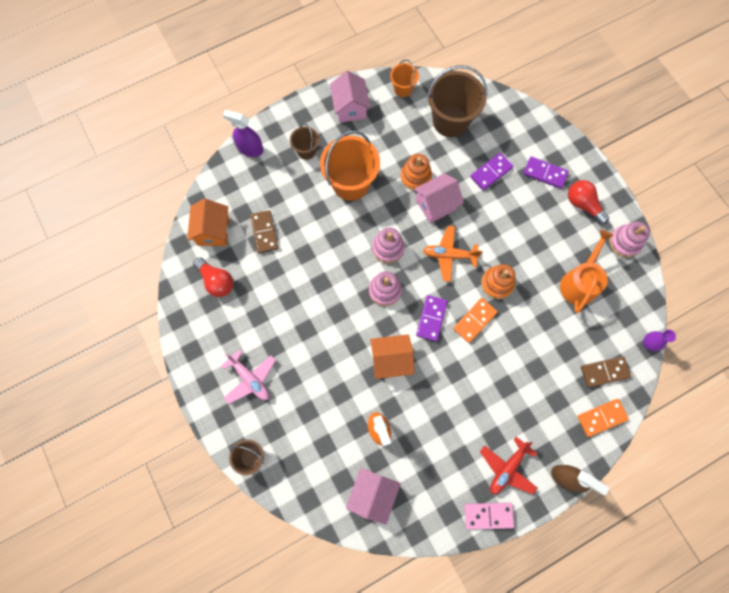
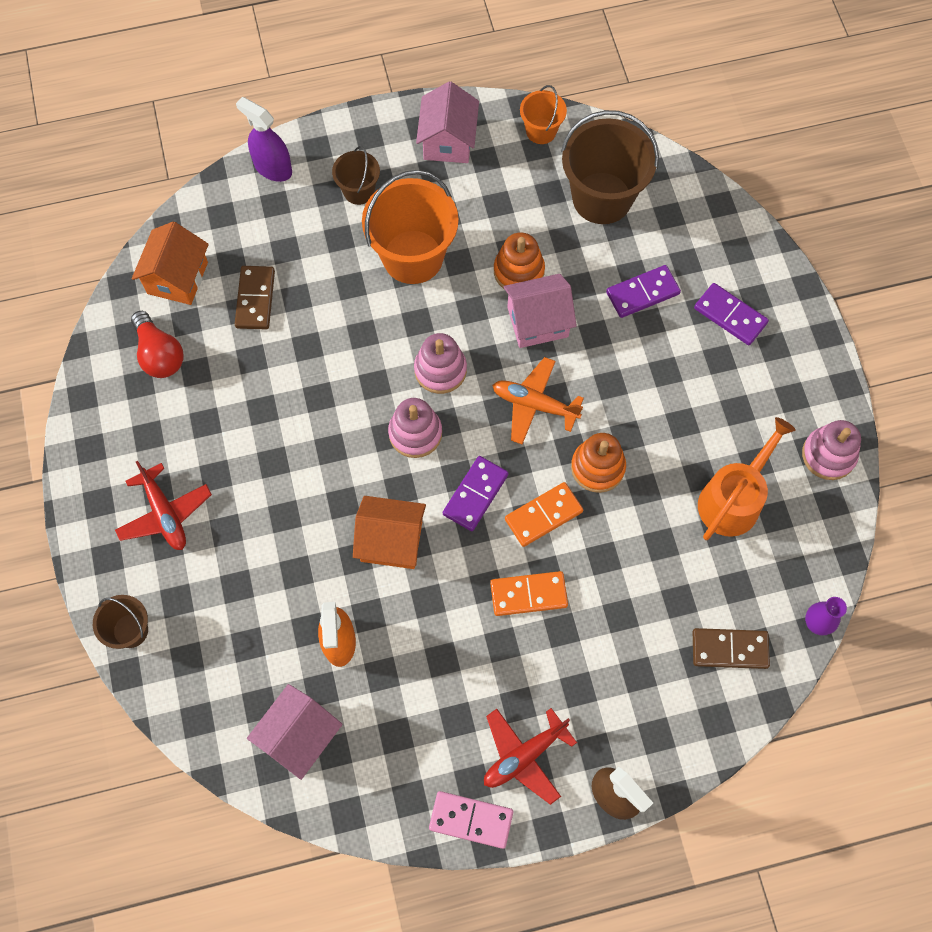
camera: 15 degrees right, 5 degrees down
pink plane [221,349,276,404] -> red plane [115,461,212,550]
red light bulb [568,180,609,225] -> none
orange domino [577,399,629,437] -> orange domino moved to [490,571,568,616]

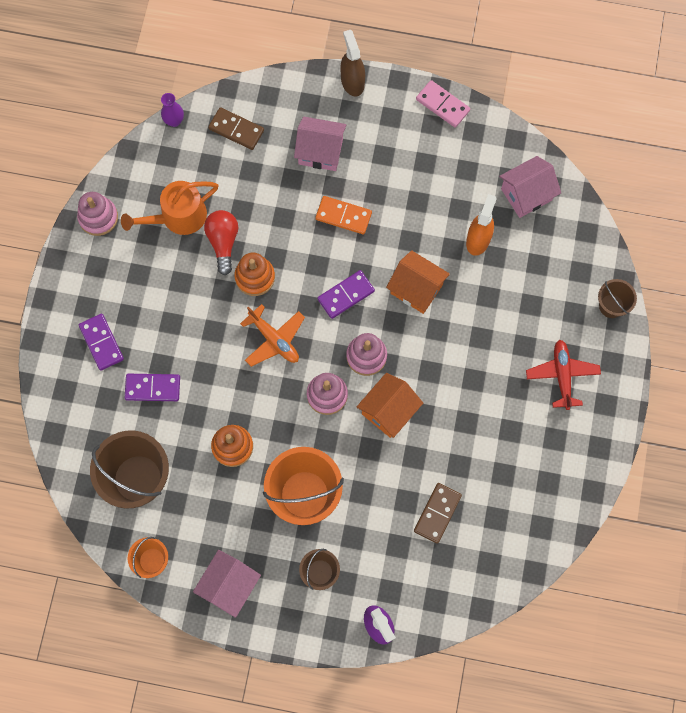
camera: 155 degrees left, 5 degrees up
red light bulb [131,311,184,378] -> red light bulb moved to [204,210,238,275]
orange house [132,222,209,305] -> orange house moved to [357,373,423,438]
red plane [484,708,577,805] -> none
pink house [503,274,577,348] -> pink house moved to [294,116,346,171]
orange domino [505,482,583,547] -> none

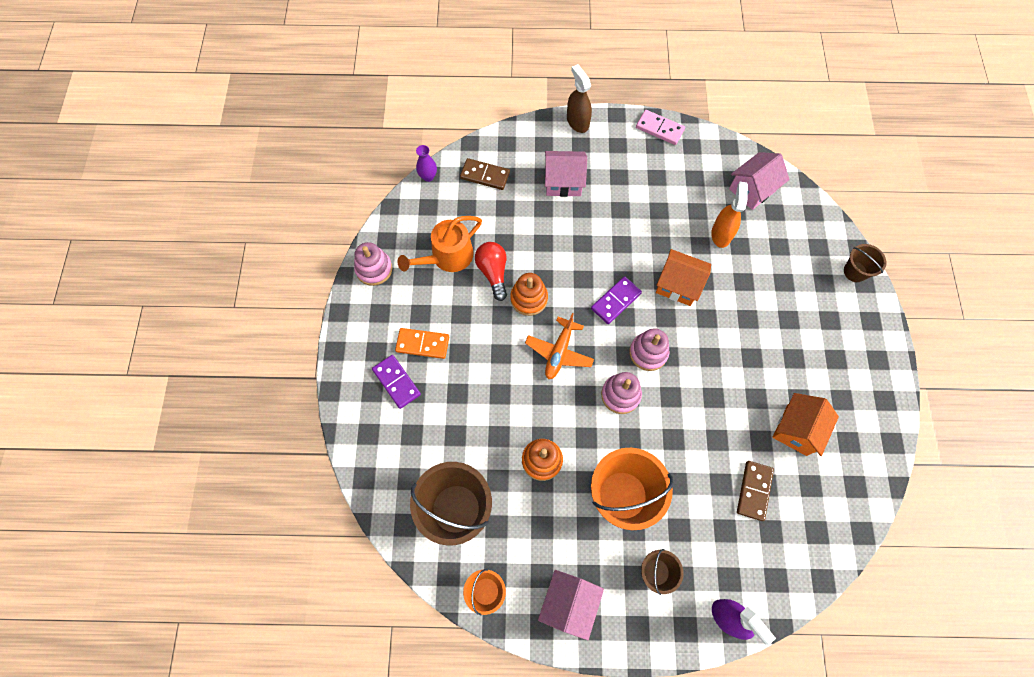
camera: 10 degrees left, 5 degrees down
purple domino [125,374,180,401] -> none
orange plane [240,304,305,367] -> orange plane turned 75 degrees clockwise [525,313,594,379]
orange domino [316,196,372,234] -> orange domino moved to [395,328,449,359]
orange house [357,373,423,438] -> orange house moved to [773,393,839,456]
red plane [526,340,601,410] -> none

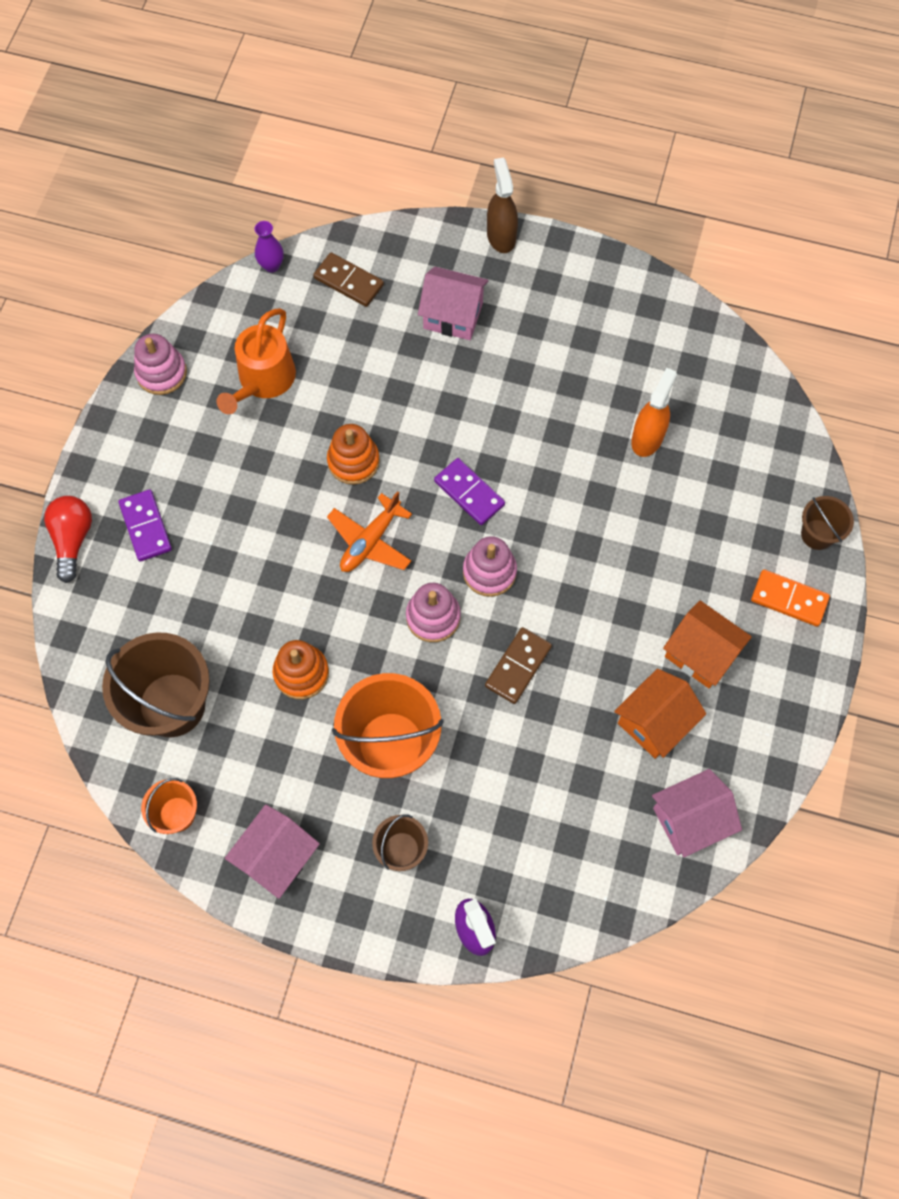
camera: 15 degrees right, 0 degrees up
orange domino [395,328,449,359] -> orange domino moved to [751,570,830,627]
orange watering can [398,216,482,272] -> orange watering can turned 45 degrees counterclockwise [217,308,296,414]
red light bulb [475,242,507,301] -> red light bulb moved to [44,496,92,583]
purple domino [591,276,642,324] -> purple domino turned 75 degrees clockwise [434,458,505,525]
pink domino [636,110,685,145] -> none
orange house [656,249,711,306] -> orange house moved to [663,601,752,688]
pink house [729,152,789,210] -> pink house moved to [652,769,742,857]
brown domino [737,461,774,521] -> brown domino moved to [485,627,552,704]

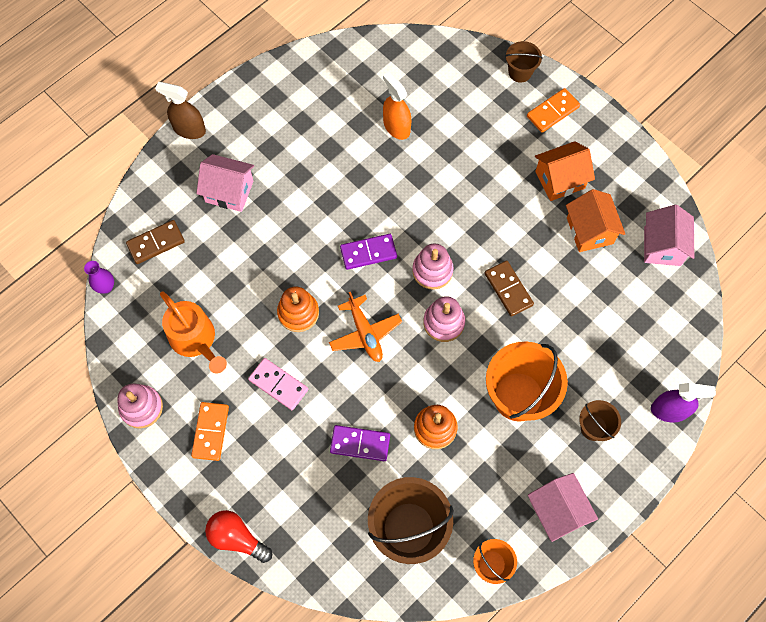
camera: 60 degrees left, 0 degrees up
purple domino [119,489,172,562] -> purple domino moved to [330,425,390,461]
pink house [418,267,489,340] -> pink house turned 60 degrees clockwise [196,154,254,212]
none -> orange domino [191,402,229,461]
none -> pink domino [248,358,308,410]

